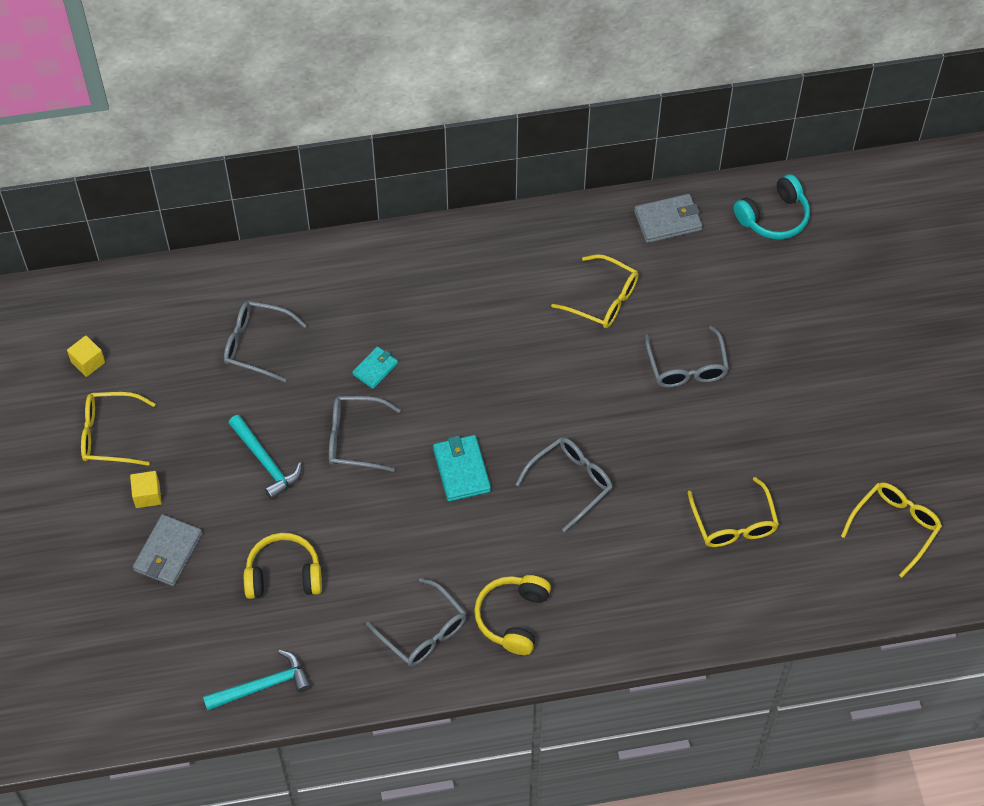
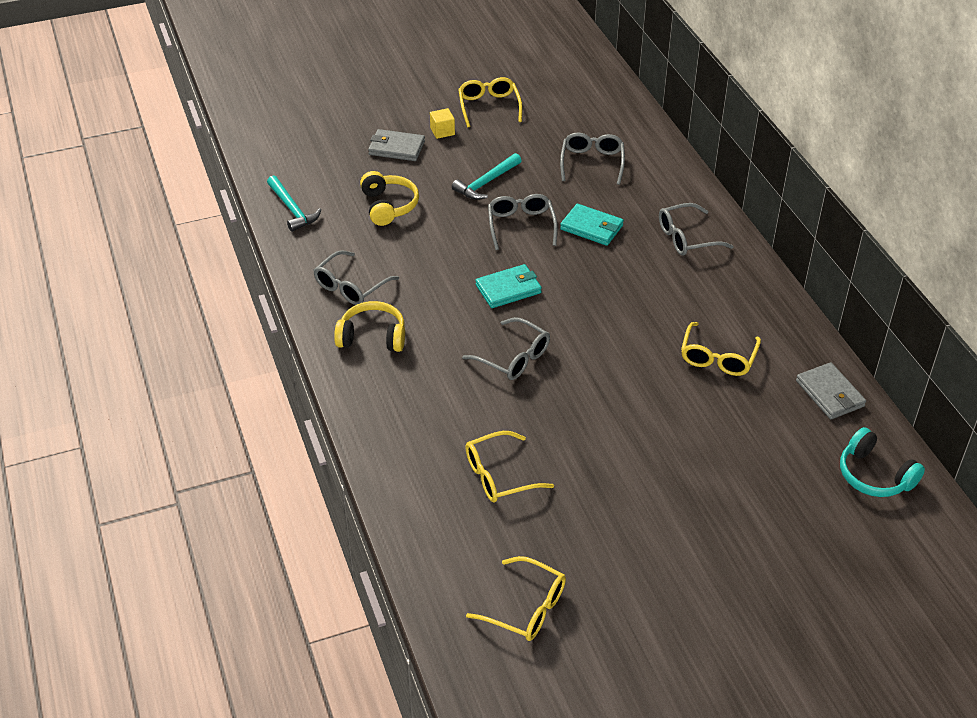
camera: 80 degrees right, 15 degrees down
yellow cube [67,335,105,377] -> none
turquoise wallet [352,346,398,389] -> turquoise wallet [560,204,624,246], size x1.57
grey glasses [645,326,729,388] -> grey glasses moved to [659,203,734,255]

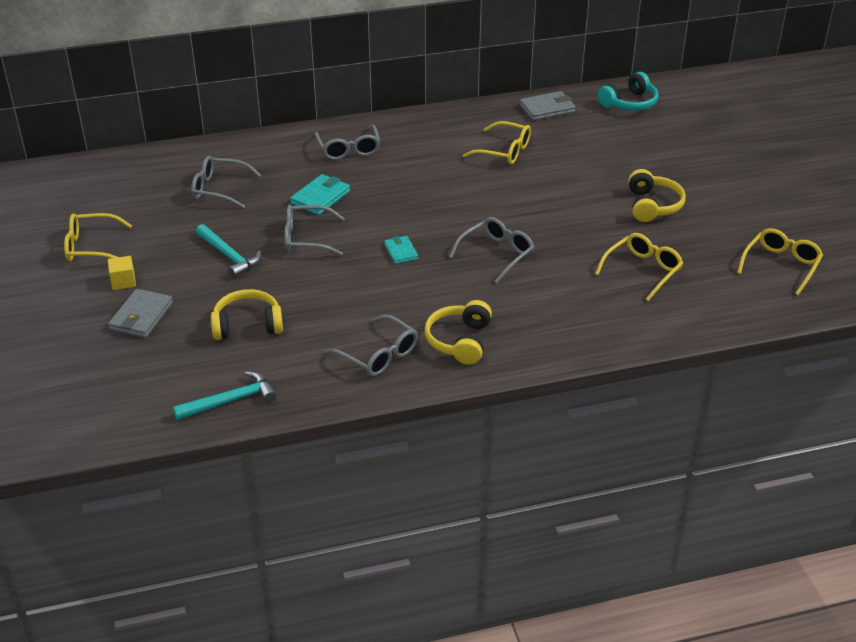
camera: 85 degrees left, 5 degrees down
yellow glasses [465,431,554,503] -> yellow glasses turned 120 degrees counterclockwise [595,233,683,301]
turquoise wallet [475,264,542,308] -> turquoise wallet [384,236,418,264], size x0.64
none -> yellow headphones [628,169,686,222]

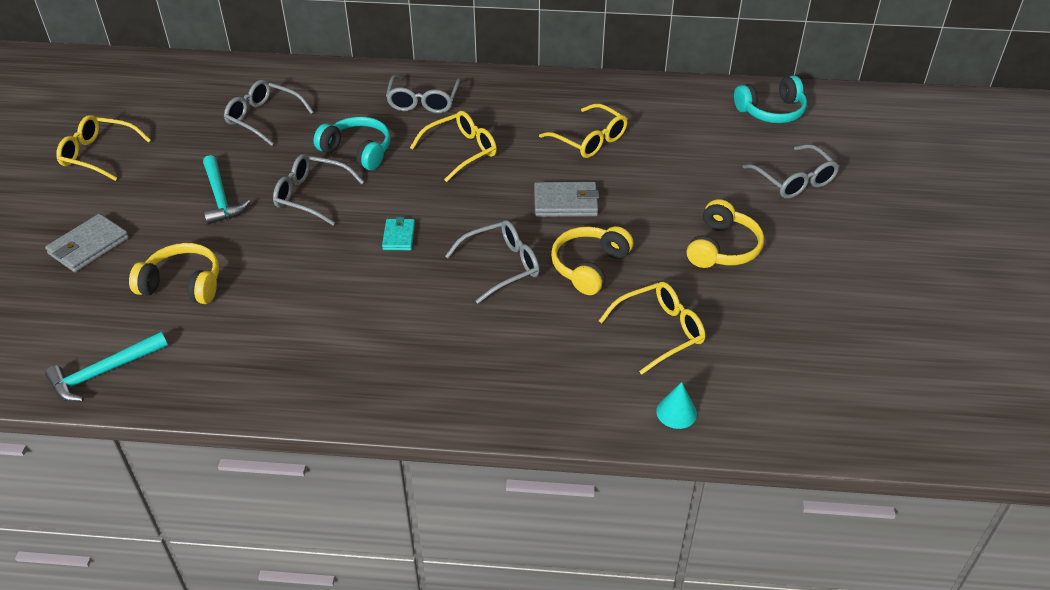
camera: 20 degrees right, 5 degrees up
yellow cube [108,256,136,290] -> none
turquoise hammer [173,371,277,420] -> turquoise hammer turned 150 degrees clockwise [45,332,168,402]
turquoise wallet [290,174,350,215] -> turquoise headphones [314,116,391,170]
grey glasses [326,315,418,377] -> grey glasses moved to [743,144,840,199]
yellow headphones [424,300,492,365] -> yellow headphones moved to [551,226,633,295]
grey wallet [520,91,576,121] -> grey wallet moved to [534,182,599,217]
yellow glasses [737,228,823,295] -> yellow glasses moved to [410,111,497,182]
none -> turquoise cone [656,382,697,429]

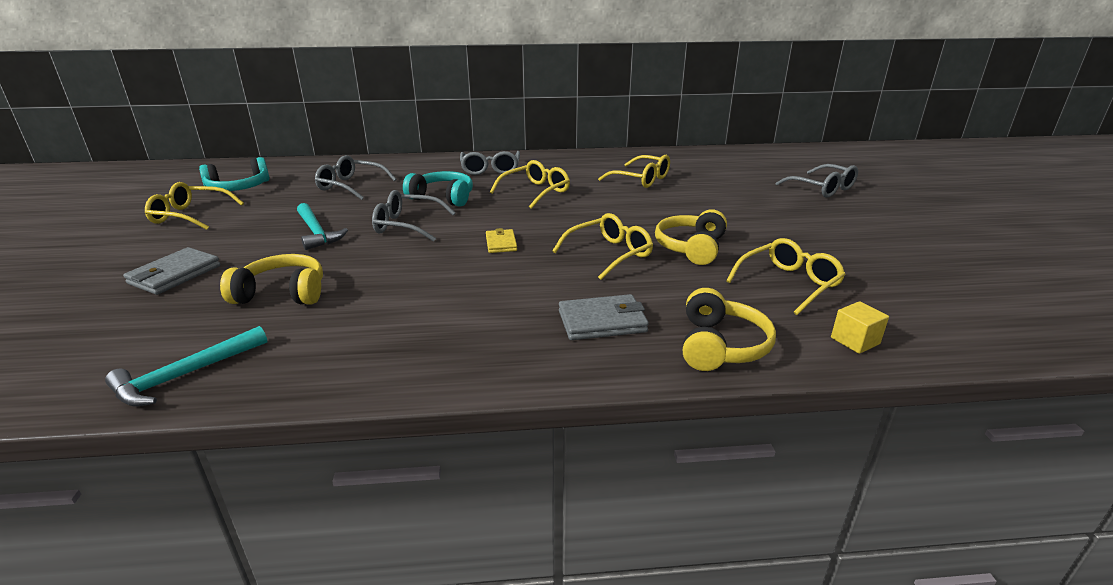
camera: 10 degrees left, 15 degrees down
turquoise wallet [382,217,415,250] -> yellow wallet [486,228,517,253]
grey glasses [445,220,540,304] -> yellow glasses [552,213,653,280]
grey wallet [534,182,599,217] -> grey wallet moved to [559,294,649,340]
turquoise cone [656,382,697,429] -> yellow cube [831,301,889,354]
yellow headphones [687,199,764,268] -> yellow headphones moved to [683,288,776,371]
turquoise headphones [734,76,807,123] -> turquoise headphones moved to [199,157,269,191]

